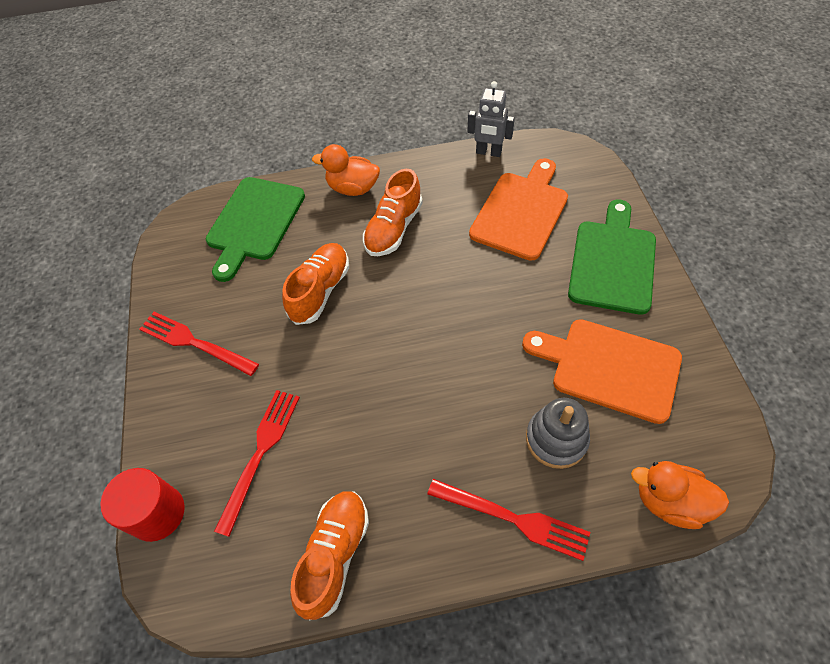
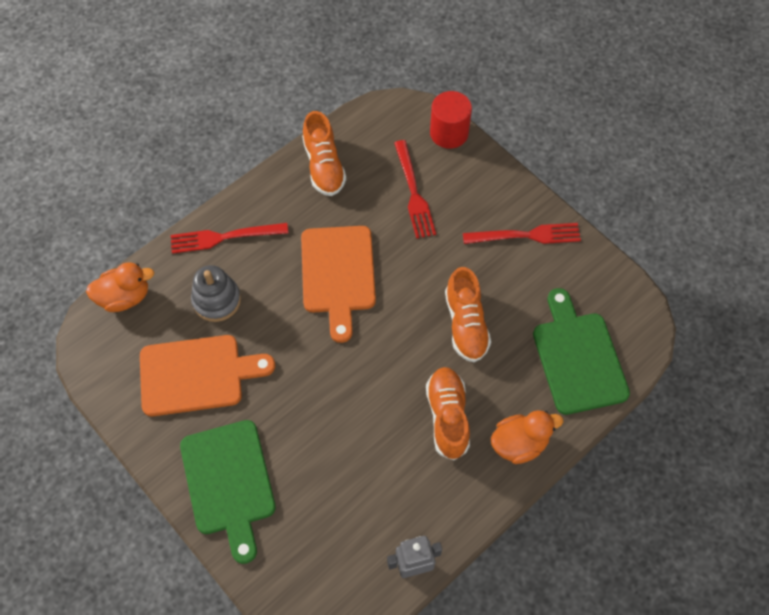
camera: 145 degrees right, 5 degrees up
orange cutting board [469,158,568,261] -> orange cutting board moved to [301,226,376,343]

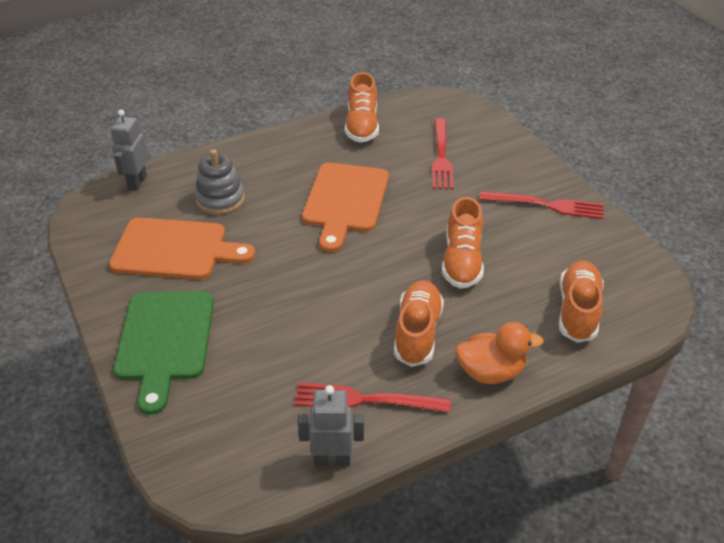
camera: 15 degrees right, 20 degrees down
orange duck [86,262,154,312] -> grey robot [110,110,148,191]
red fork [171,223,288,254] -> red fork moved to [294,382,451,413]
red cylinder [430,91,472,149] -> none
green cutting board [533,288,630,415] -> orange shoe [559,261,604,343]

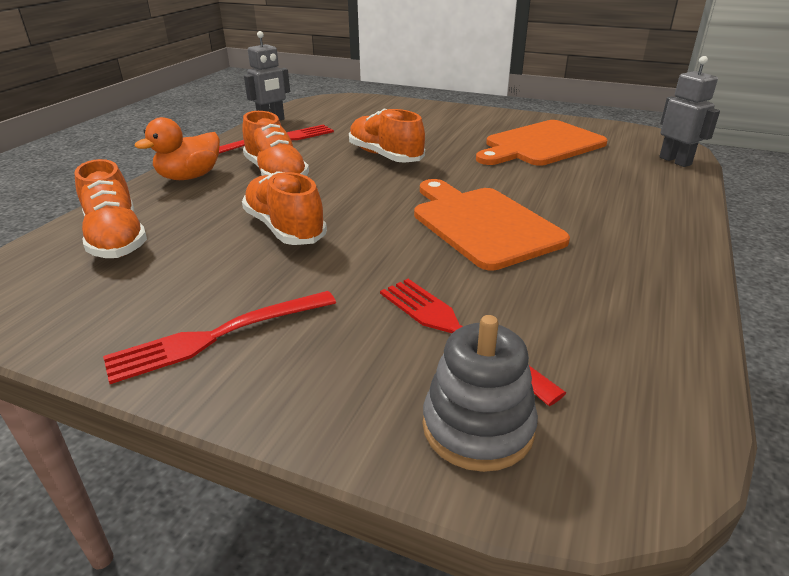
camera: 140 degrees right, 10 degrees down
green cutting board [114,291,214,415] -> none
grey stacking toy [195,149,245,215] -> grey stacking toy moved to [423,315,538,472]
orange shoe [345,72,379,143] -> orange shoe moved to [349,109,425,163]

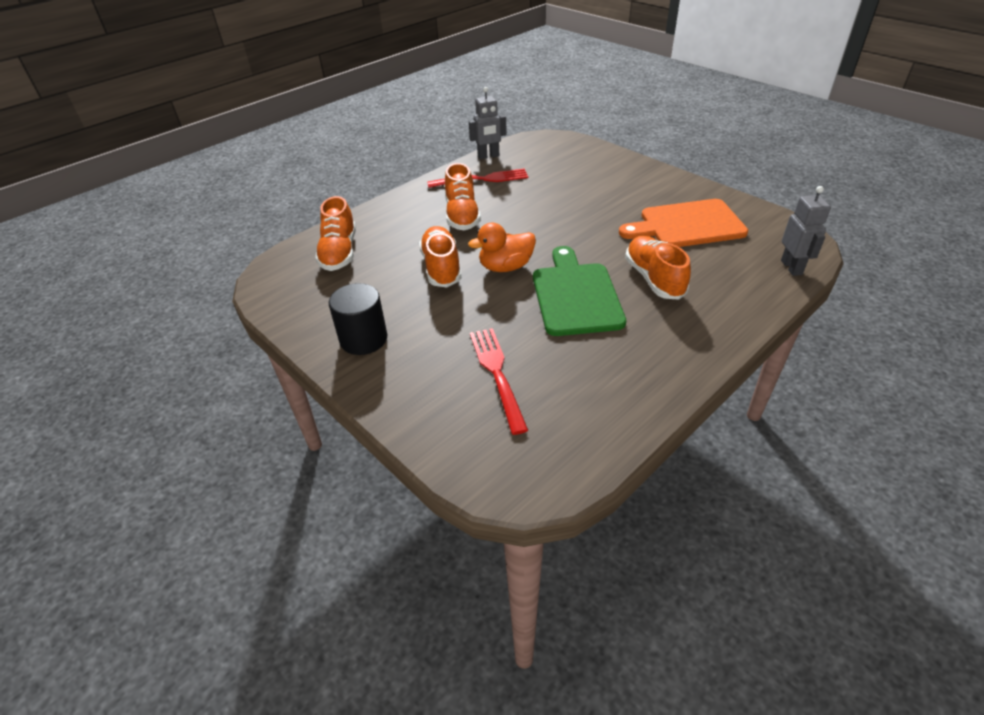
camera: 25 degrees right, 10 degrees up
red fork [103,291,336,384] -> black cylinder [329,283,387,355]
orange duck [135,117,220,180] -> orange duck moved to [468,223,536,272]
orange shoe [349,109,425,163] -> orange shoe moved to [625,236,691,299]
orange cutting board [414,179,570,271] -> green cutting board [533,246,626,336]
grey stacking toy [423,315,538,472] -> none

